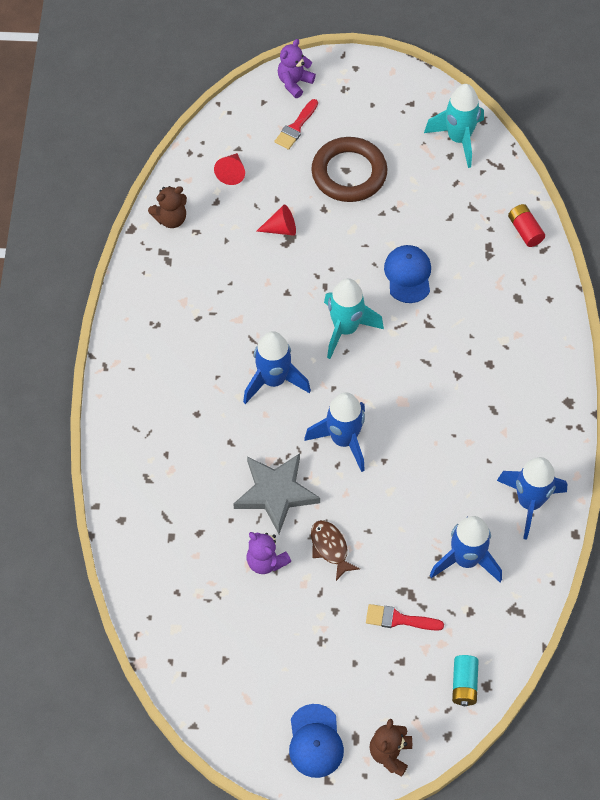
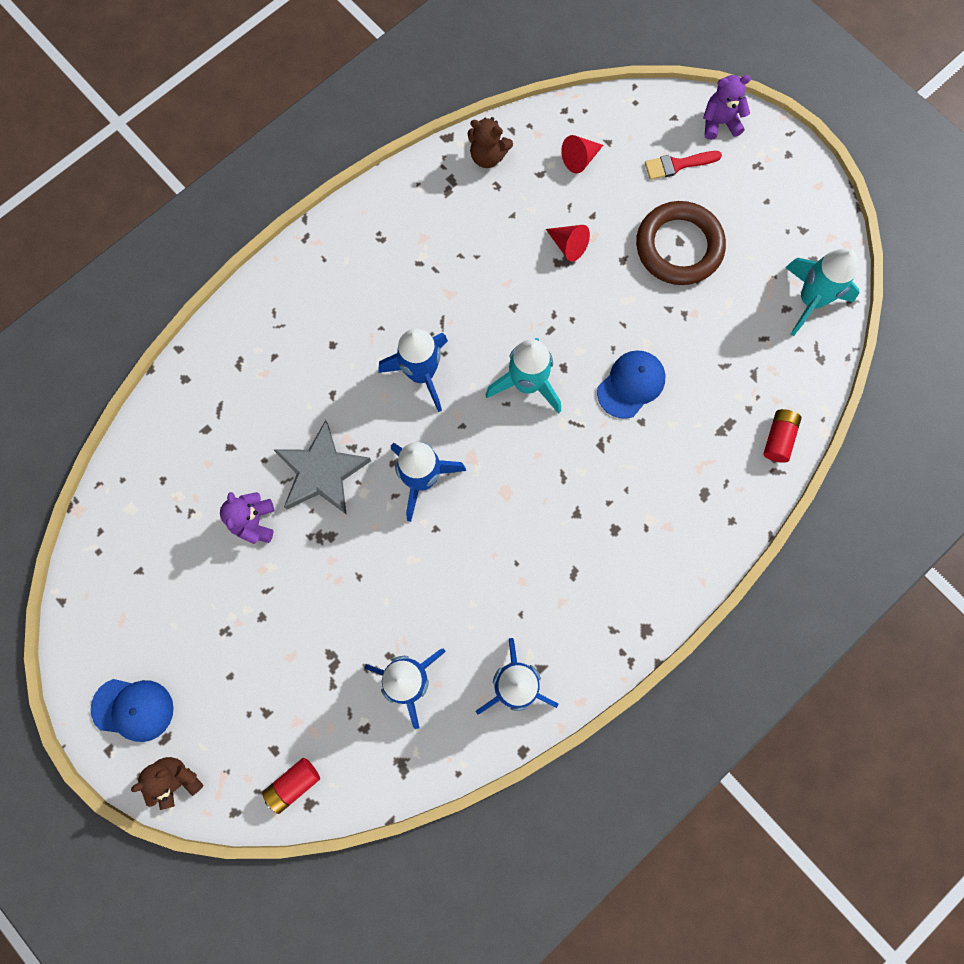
camera: 45 degrees right, 15 degrees up
blue cap [289,704,344,778] -> blue cap turned 120 degrees counterclockwise [91,679,174,742]
brown fish [311,520,360,581] -> none
red brush [366,604,444,631] -> none
turquoise battery [452,655,479,706] -> red battery [262,758,320,814]

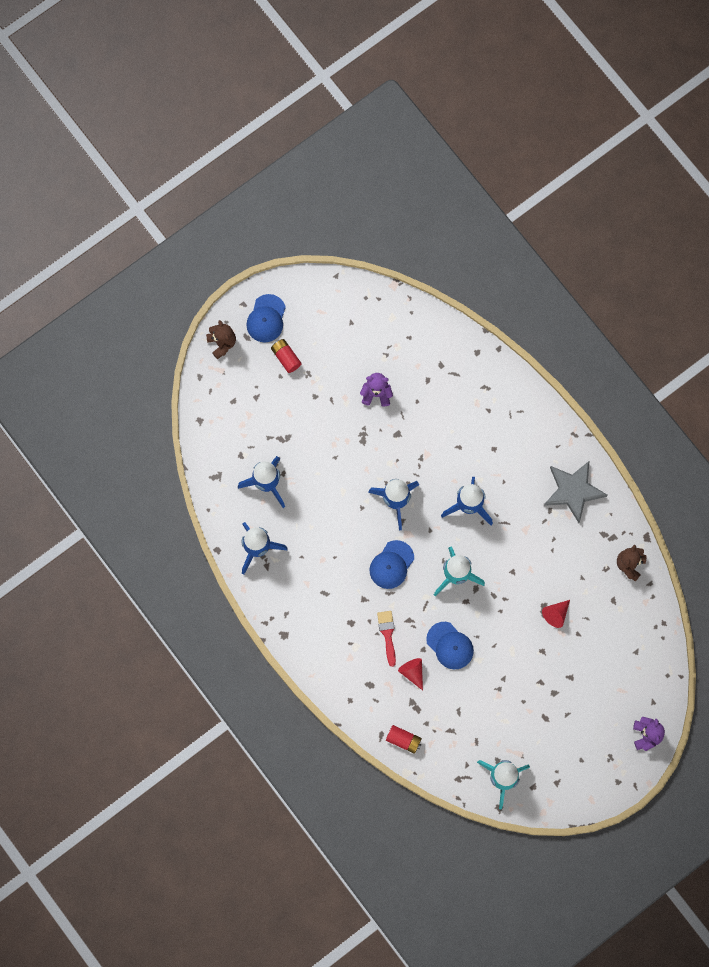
camera: 95 degrees right, 0 degrees up
red battery [262,758,320,814] -> red battery moved to [271,339,302,373]
grey star [273,420,371,515] -> grey star moved to [544,461,607,523]
red cone [561,135,603,173] -> red cone moved to [398,658,423,691]
brown ring [636,201,726,285] -> none
red brush [645,151,722,180] -> red brush moved to [377,611,396,667]
none -> blue cap [370,540,414,589]

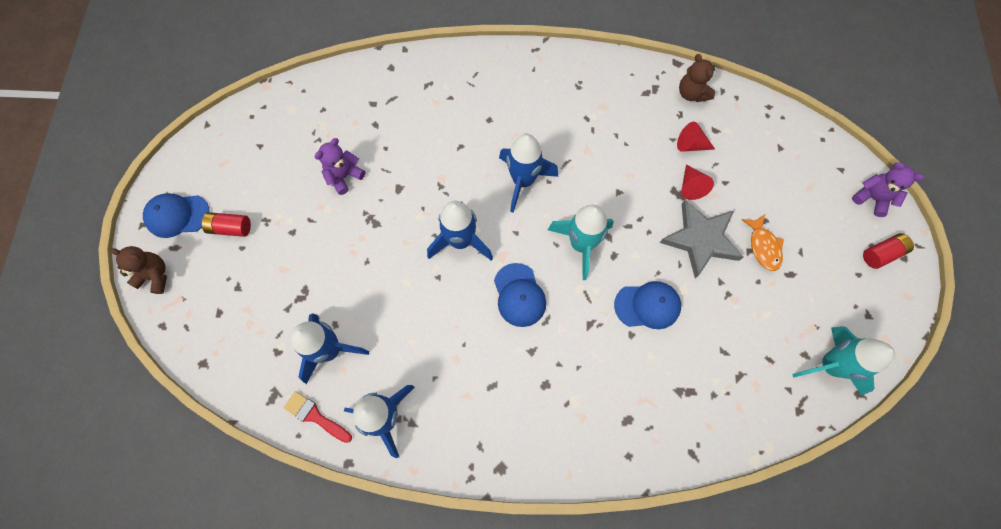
camera: 50 degrees left, 5 degrees down
blue cap [246,294,286,342] -> blue cap turned 120 degrees clockwise [143,193,210,238]
red brush [377,611,396,667] -> red brush moved to [284,391,352,443]
red battery [386,725,422,754] -> red battery moved to [863,233,914,269]
red cone [398,658,423,691] -> red cone moved to [677,122,715,152]
grey star [544,461,607,523] -> grey star moved to [660,200,744,278]
none -> orange fish [741,214,784,271]

